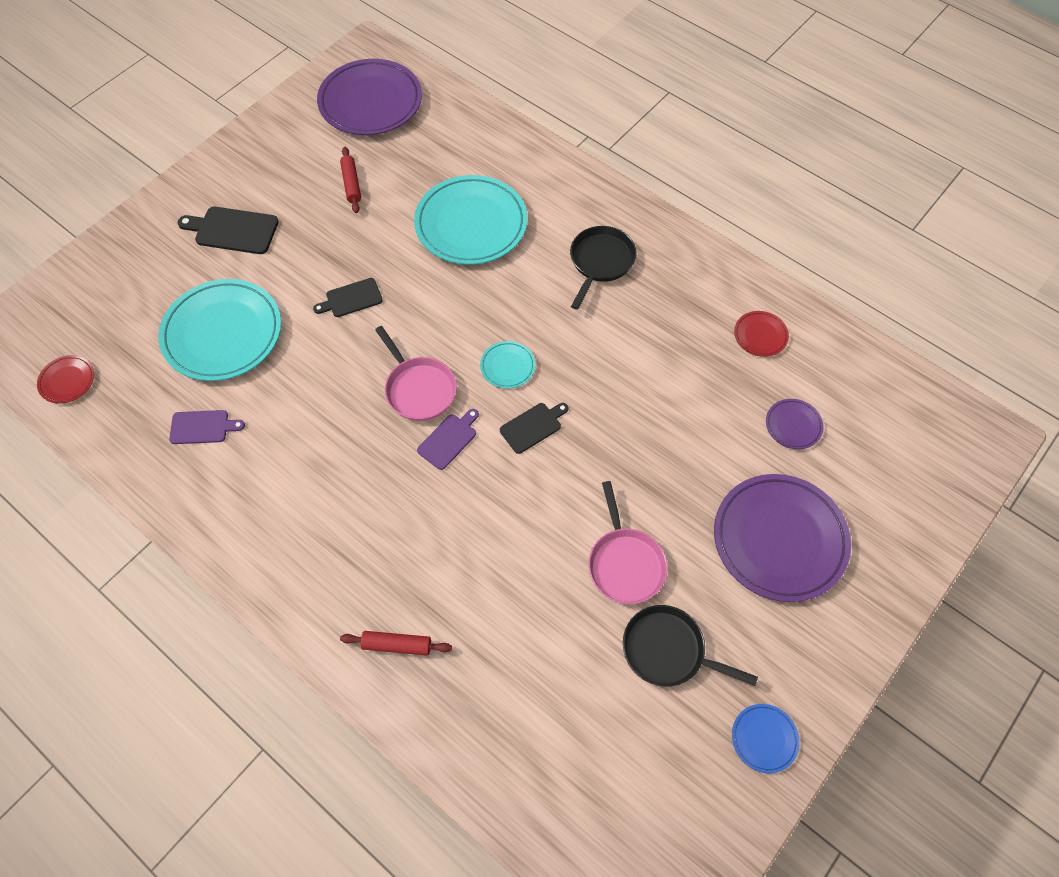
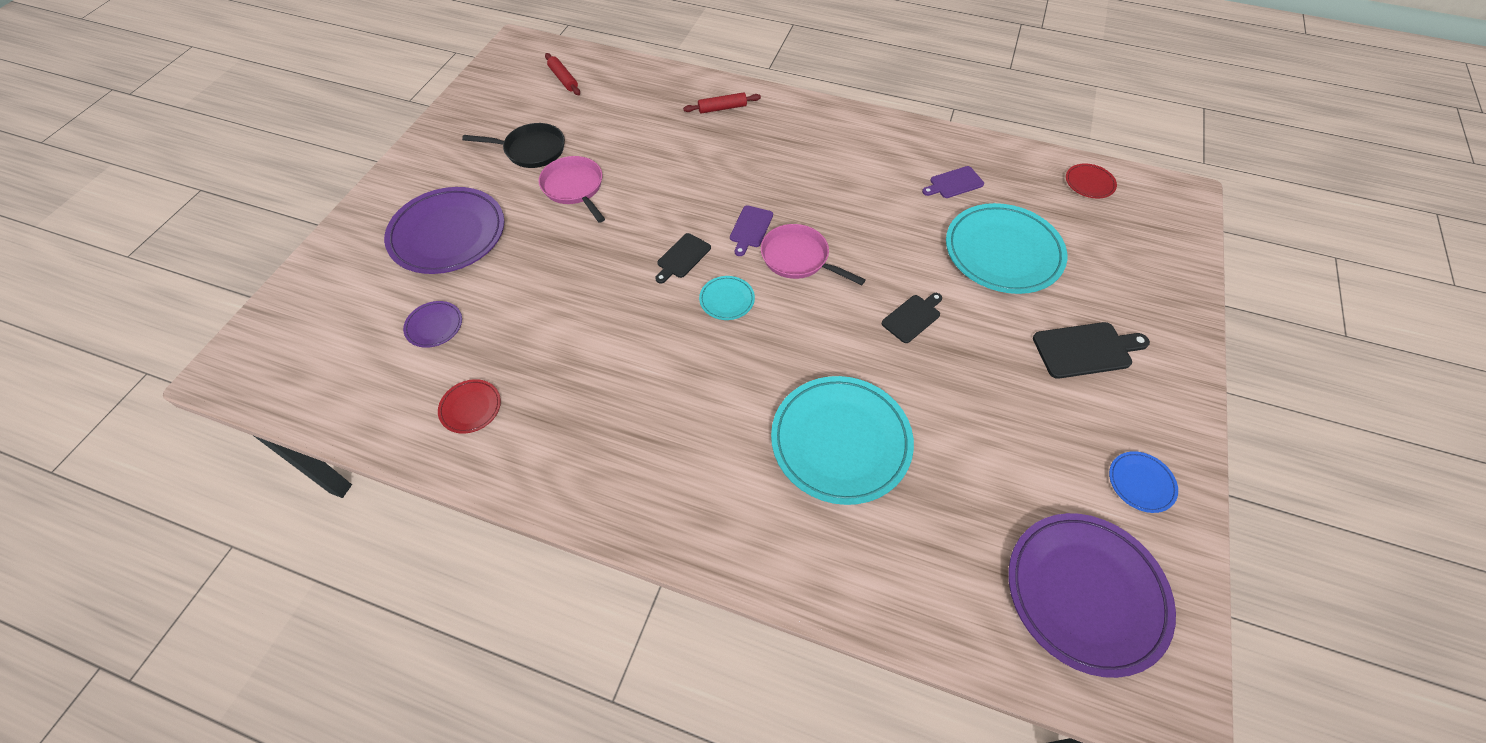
camera: 160 degrees right, 5 degrees down
red rolling pin [340,147,361,213] -> red rolling pin moved to [545,53,580,95]
black pan [570,226,637,310] -> none
blue plate [732,704,799,773] -> blue plate moved to [1109,451,1178,513]

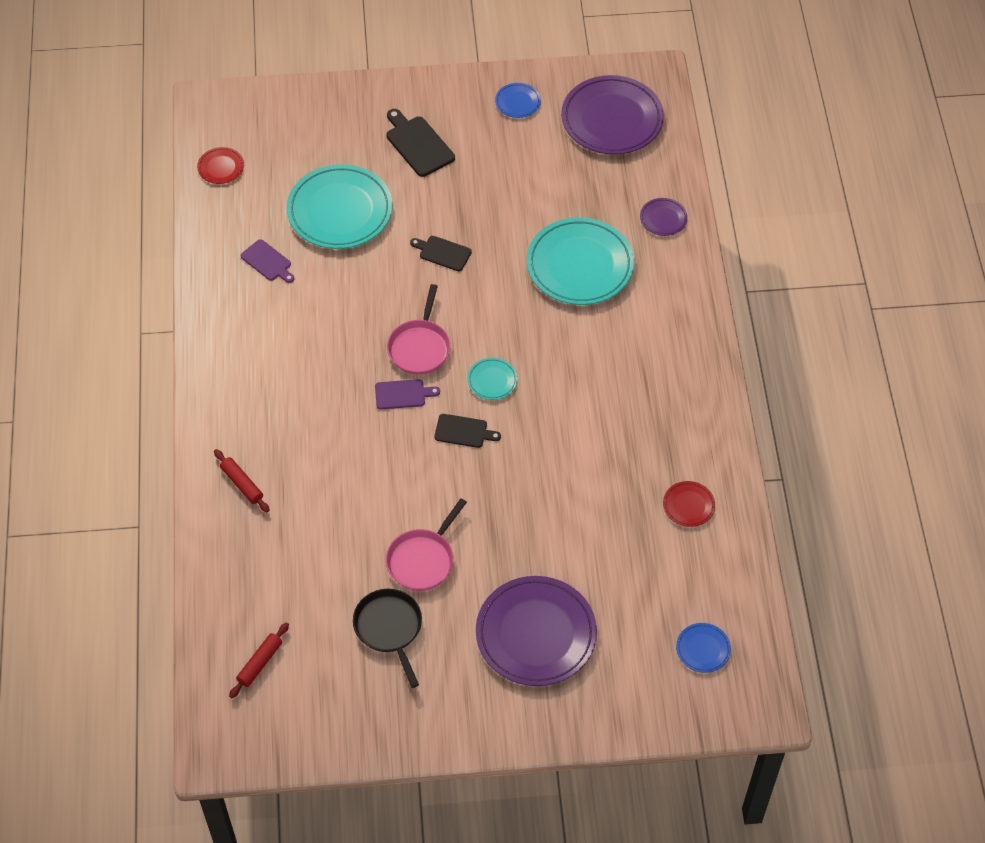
camera: 115 degrees left, 0 degrees up
purple plate [403,301,462,348] -> purple plate moved to [640,198,688,236]
none -> blue plate [676,623,731,673]

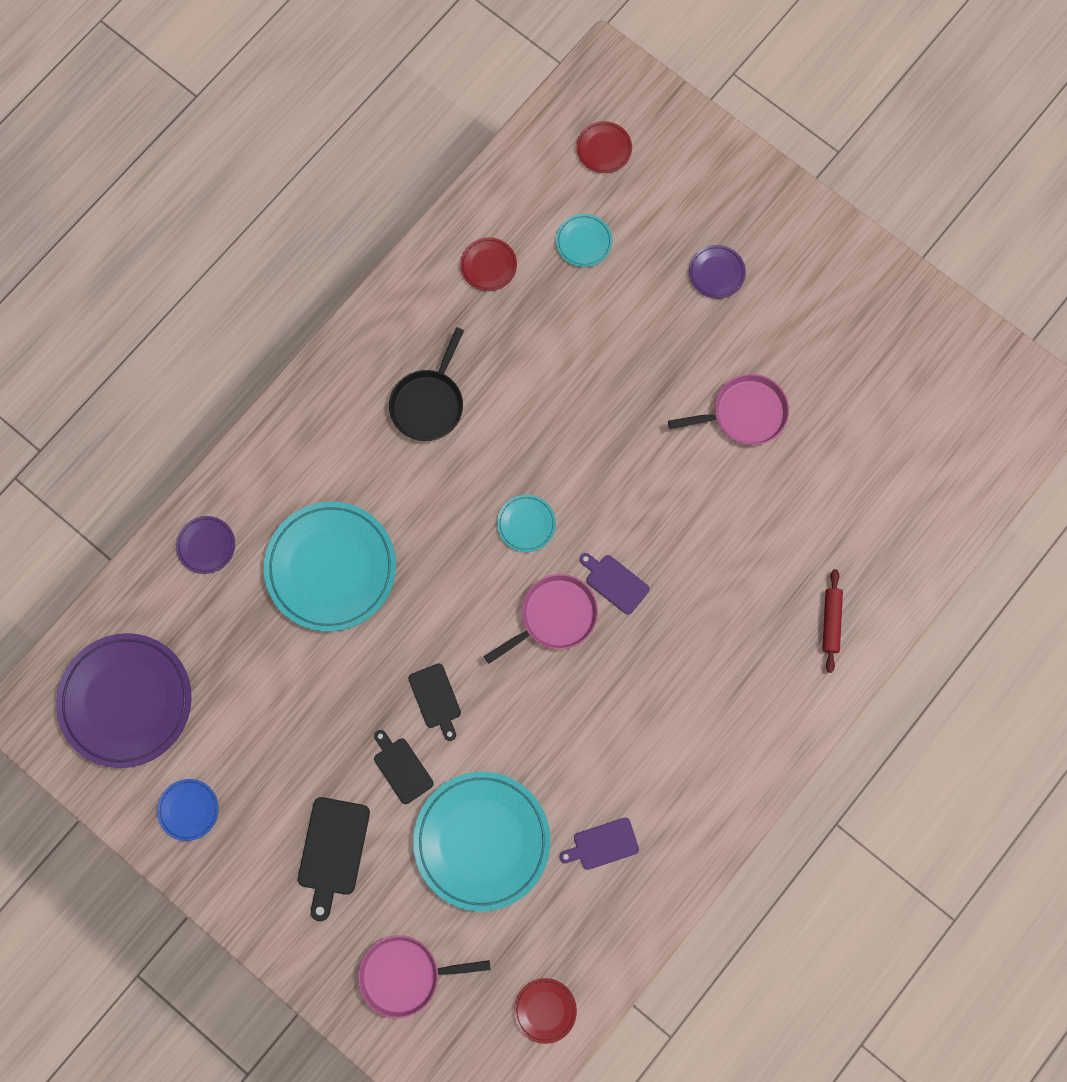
camera: 135 degrees left, 20 degrees up
red rolling pin [229,622,289,698] -> none
purple cutting board [241,239,294,283] -> purple cutting board turned 105 degrees counterclockwise [559,817,639,870]
black pan [353,589,422,688] -> black pan moved to [389,327,464,441]
black cutting board [434,414,501,448] -> black cutting board moved to [374,730,434,804]
purple plate [476,576,597,686] -> purple plate [689,245,746,299], size x0.45
blue plate [676,623,731,673] -> red plate [576,121,632,173]
none -> pink pan [358,935,490,1019]
none -> turquoise plate [556,214,612,267]

